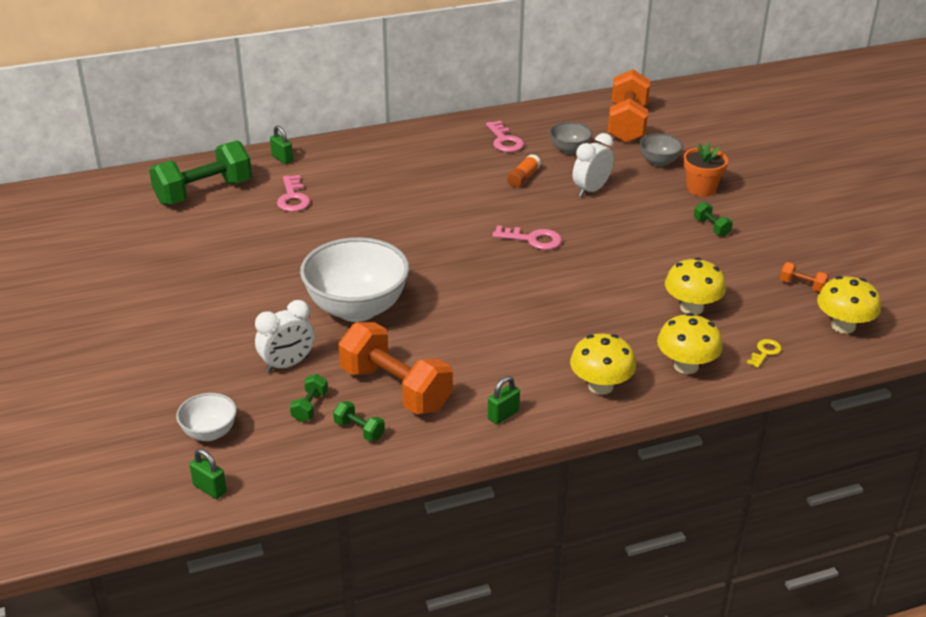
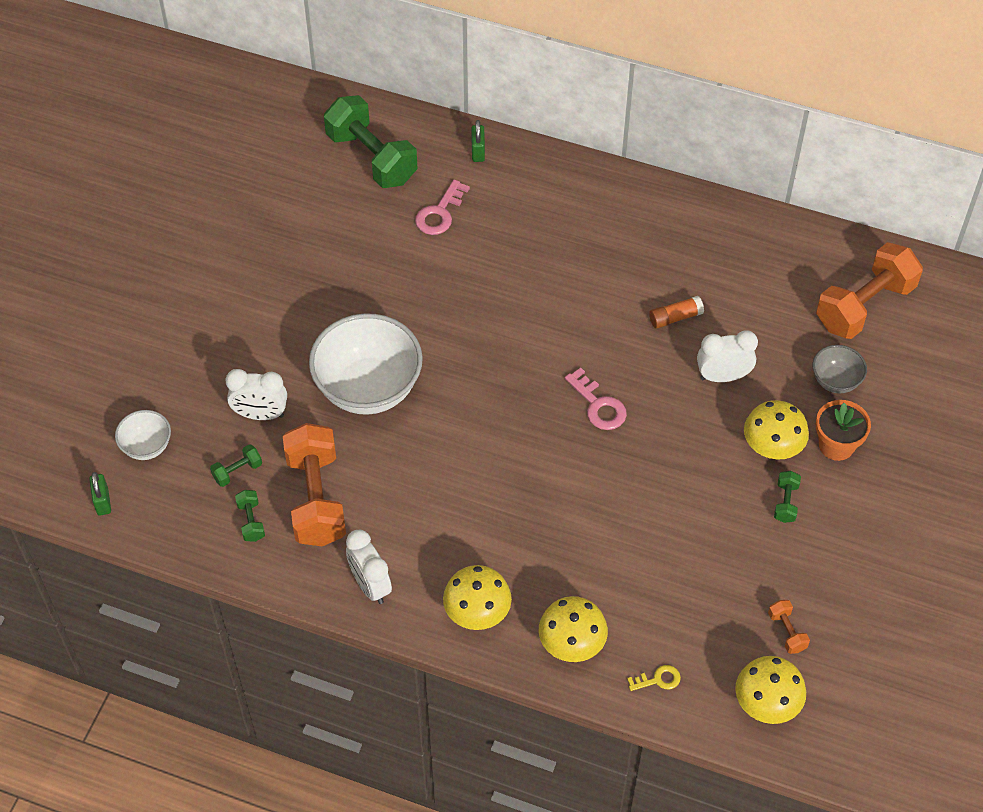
camera: 40 degrees right, 20 degrees up
green dumbbell [149,140,252,205] -> green dumbbell turned 45 degrees clockwise [324,95,418,188]
pink key [486,120,524,152] -> none
green padlock [488,376,520,424] -> white clock [346,530,392,604]
grey bowl [549,122,592,155] -> none
yellow mushroom [665,257,726,315] -> yellow mushroom moved to [744,400,809,459]

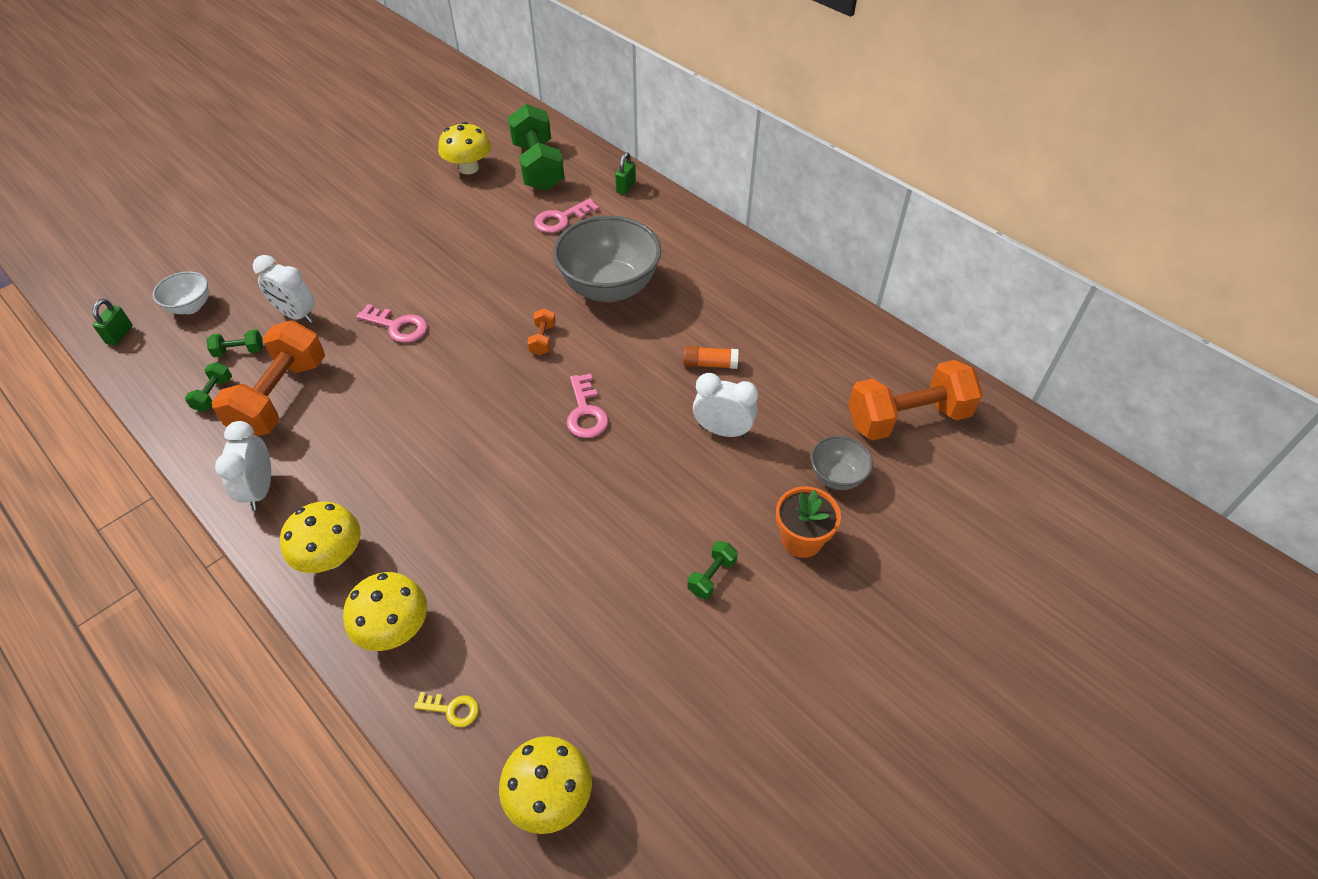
camera: 25 degrees right, 5 degrees down
white bowl [309,313,423,415] -> pink key [356,304,427,343]
yellow mushroom [744,400,809,459] -> yellow mushroom moved to [438,122,491,175]
orange dumbbell [768,600,810,654] -> orange dumbbell moved to [527,308,556,355]
none -> grey bowl [553,215,661,302]

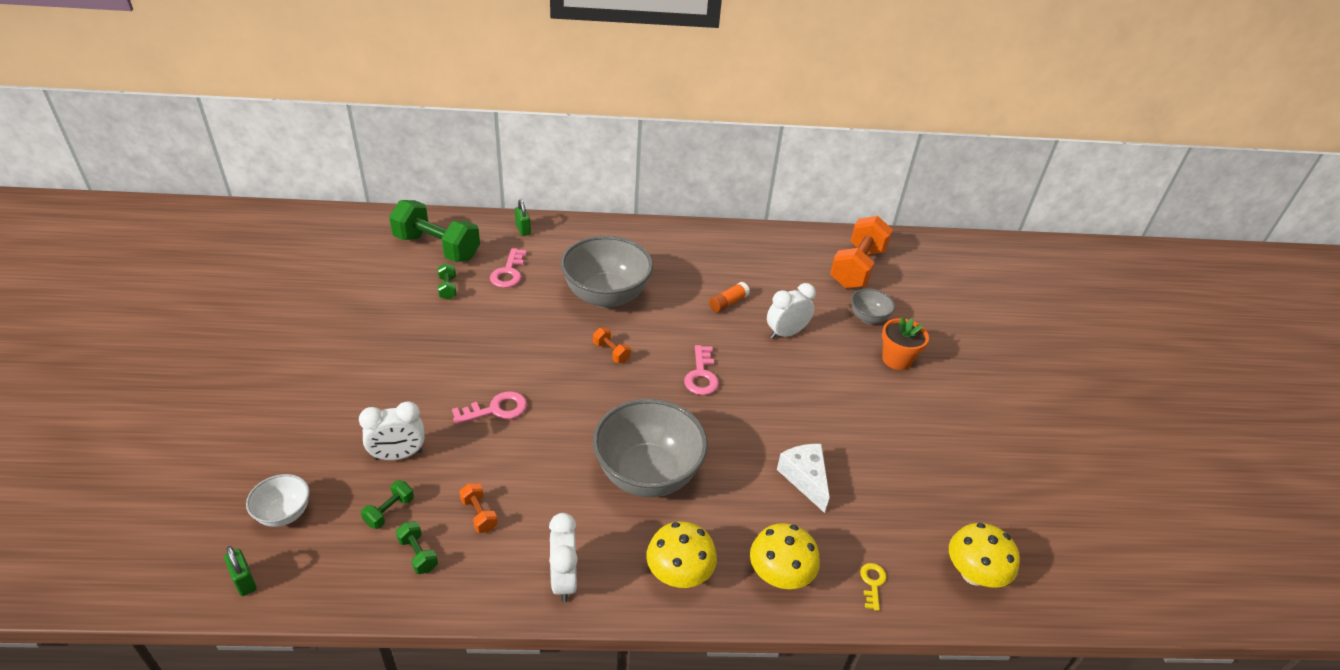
camera: 50 degrees left, 10 degrees down
orange dumbbell [212,320,325,436] -> orange dumbbell [459,483,498,533], size x0.43
white clock [215,421,271,510] -> white clock turned 45 degrees clockwise [549,513,578,602]
yellow key [414,692,479,727] -> yellow key turned 45 degrees counterclockwise [860,563,886,611]
yellow mushroom [438,122,491,175] -> none
pink key [567,374,609,438] -> pink key turned 60 degrees clockwise [684,345,719,395]
green dumbbell [687,541,738,599] -> green dumbbell moved to [438,263,456,300]
none -> grey bowl [593,399,708,497]
none -> white cheese [777,444,830,513]

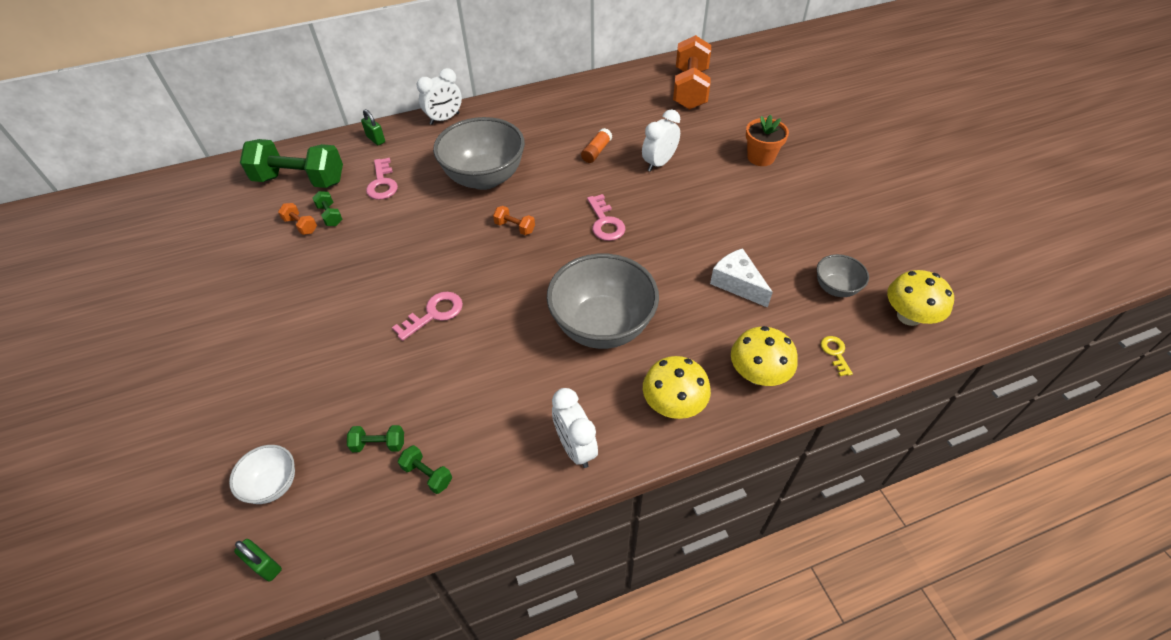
camera: 15 degrees left, 10 degrees up
white clock [359,401,425,460] -> white clock moved to [417,68,462,125]
green dumbbell [361,480,414,529] -> green dumbbell turned 75 degrees clockwise [347,425,404,452]
orange dumbbell [459,483,498,533] -> orange dumbbell moved to [278,203,317,235]
grey bowl [851,289,895,324] -> grey bowl moved to [817,254,869,297]

